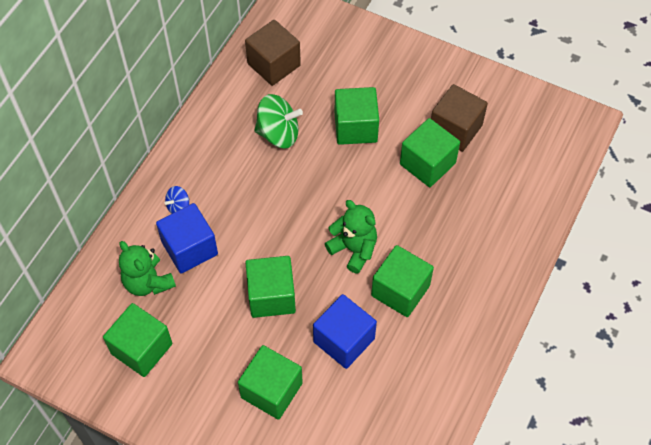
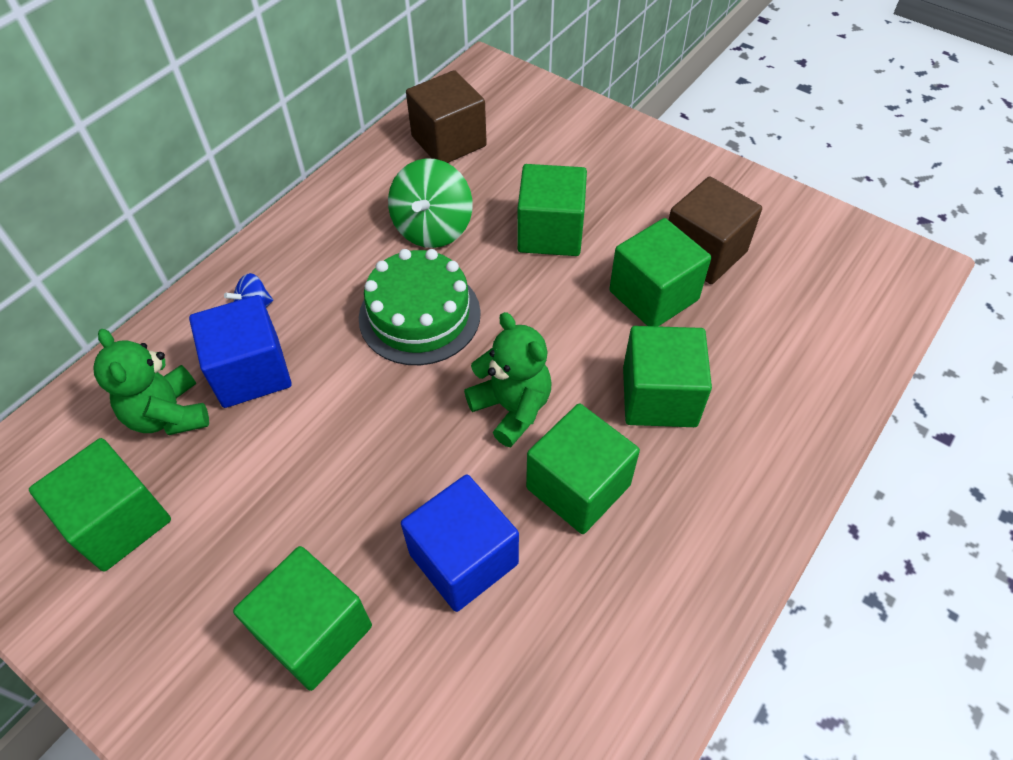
camera: 10 degrees right, 5 degrees down
green cube [245,256,296,318] -> green cube moved to [623,326,712,427]
green spinning top [254,94,303,148] -> green spinning top turned 90 degrees clockwise [388,158,473,248]
none -> green cake [359,249,481,365]

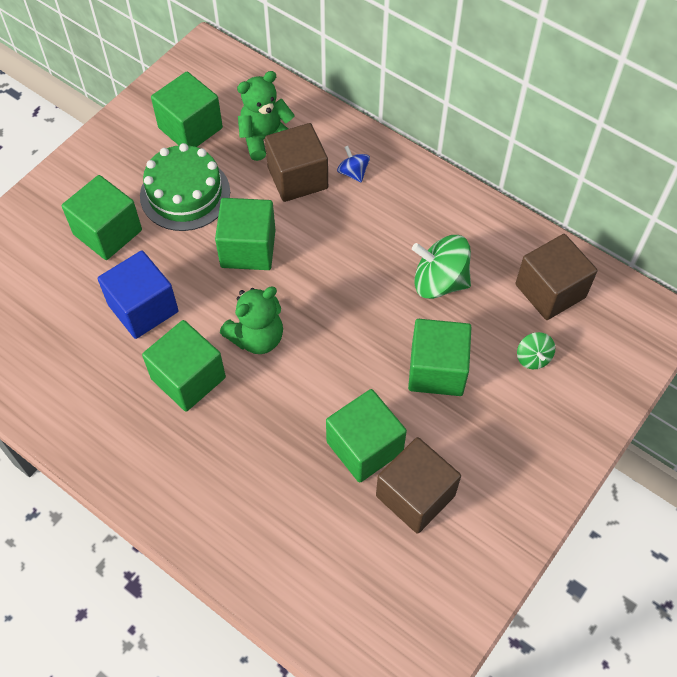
camera: 90 degrees right, 5 degrees up
blue cube [189,295,292,408] -> brown cube [265,123,328,202]
green cake [359,249,481,365] -> green cake moved to [140,143,230,231]
green cube [623,326,712,427] -> green cube moved to [215,198,275,270]
none -> green spinning top [517,332,555,369]

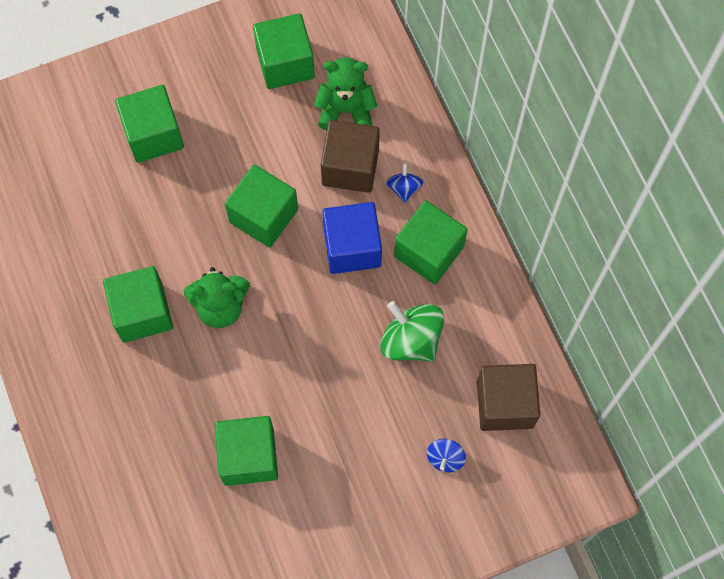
camera: 30 degrees right, 10 degrees up
blue cube [98,251,178,339] -> blue cube moved to [322,202,382,274]
green cake [140,143,230,231] -> none
brown cube [376,437,461,534] -> none
green cube [408,319,472,396] -> green cube moved to [394,201,468,284]
green spinning top [517,332,555,369] -> blue spinning top [427,439,466,472]

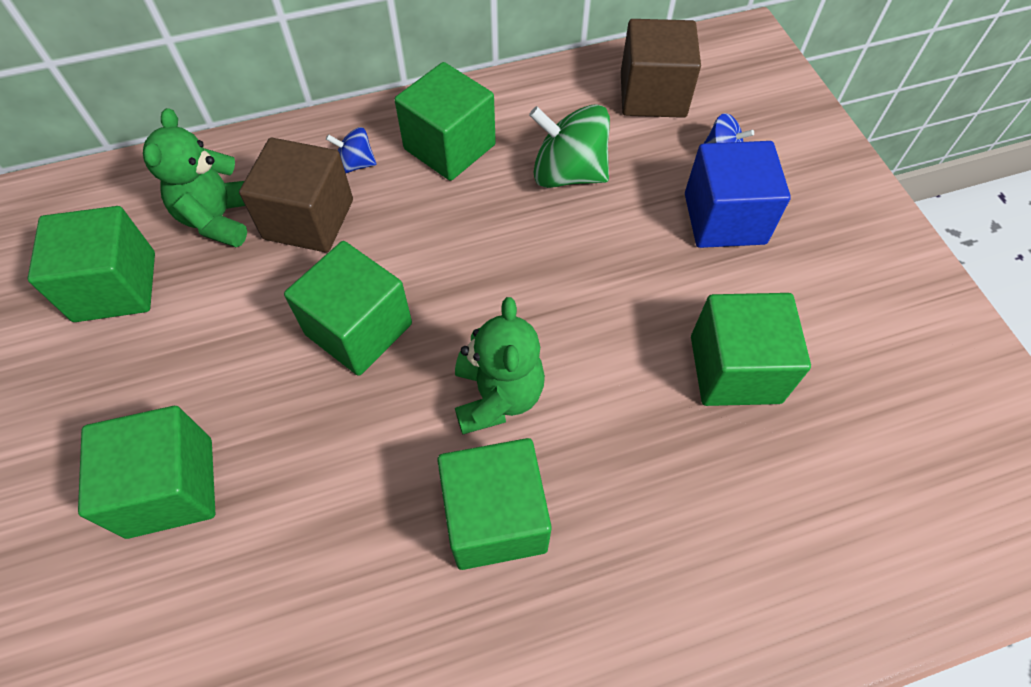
camera: 85 degrees left, 10 degrees down
blue cube [322,202,382,274] -> blue cube moved to [685,141,791,248]
green spinning top [380,301,444,362] -> green spinning top turned 60 degrees clockwise [529,105,610,188]

